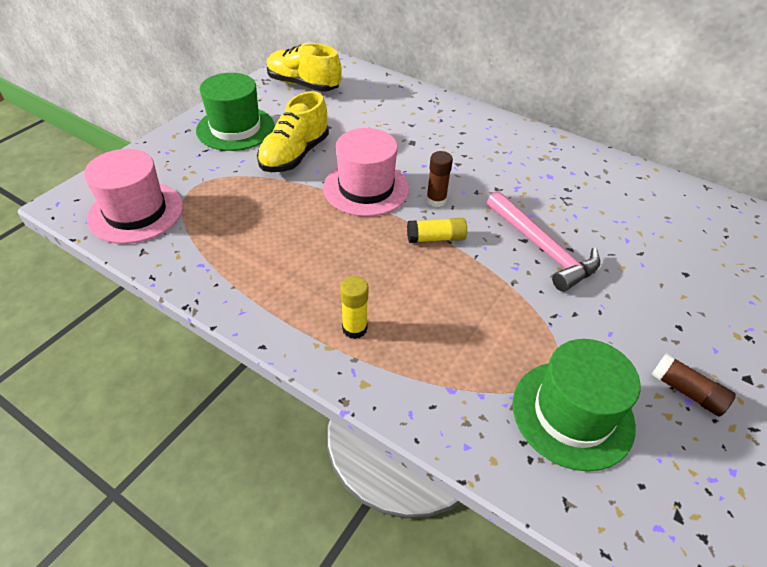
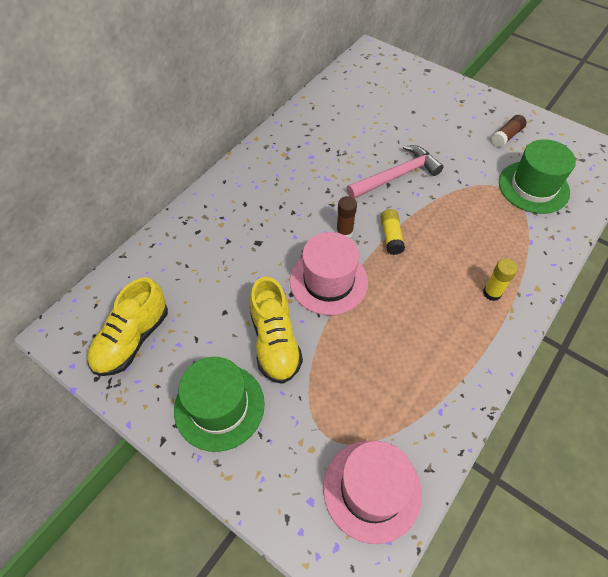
camera: 85 degrees left, 10 degrees up
yellow shoe [257,91,329,172] -> yellow shoe turned 45 degrees clockwise [250,277,303,384]

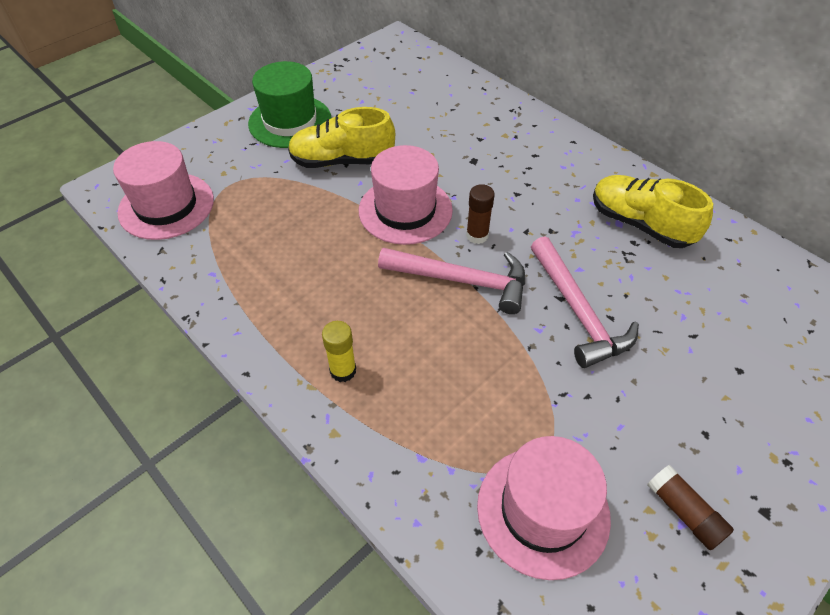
camera: 100 degrees right, 5 degrees down
yellow shoe [87,278,168,376] -> yellow shoe moved to [593,175,713,248]
yellow glue stick [381,209,405,255] -> pink hammer [378,248,525,314]
green hat [499,139,576,214] -> pink hat [477,436,611,580]

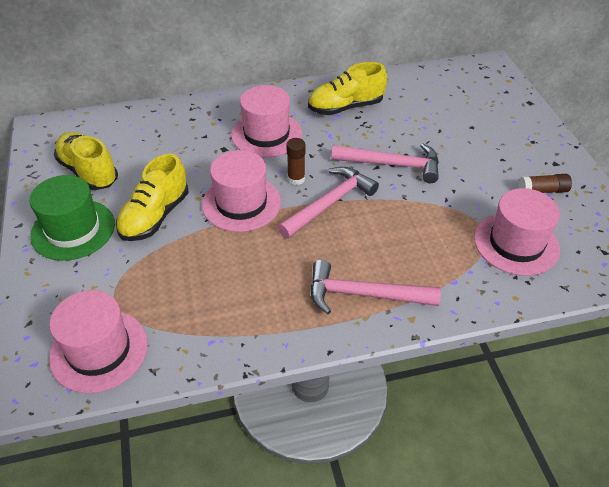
camera: 60 degrees left, 5 degrees down
yellow glue stick [322,321,356,382] -> pink hammer [311,260,441,314]
none -> yellow shoe [54,132,118,190]
none -> pink hat [231,85,302,157]

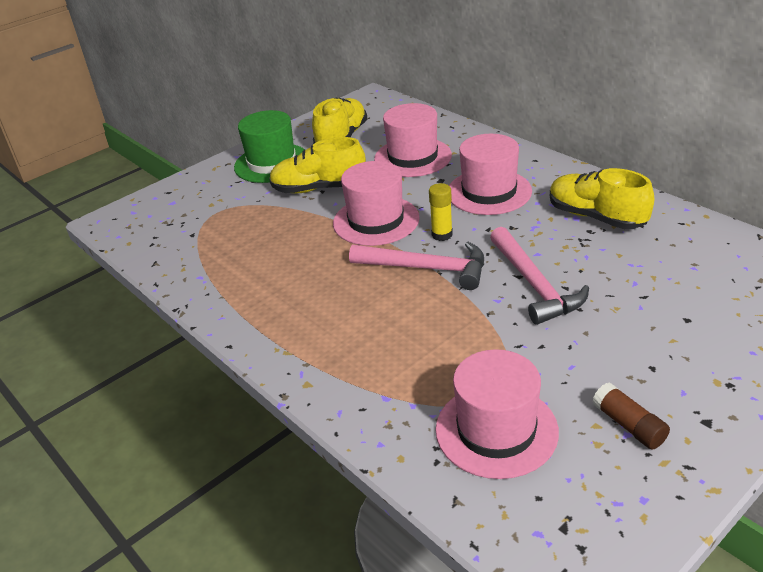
camera: 65 degrees right, 10 degrees down
pink hat [49,290,148,393] -> pink hat moved to [374,103,452,177]
brown glue stick [286,138,306,185] -> yellow glue stick [429,183,453,241]
pink hammer [311,260,441,314] -> none

